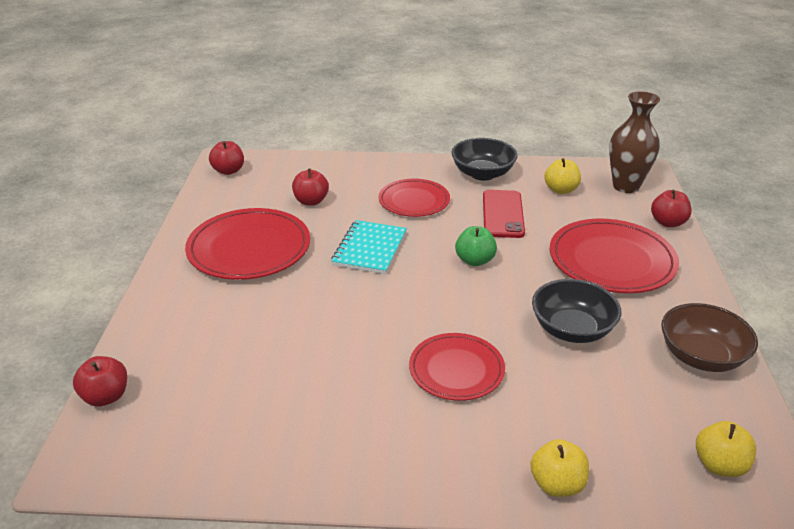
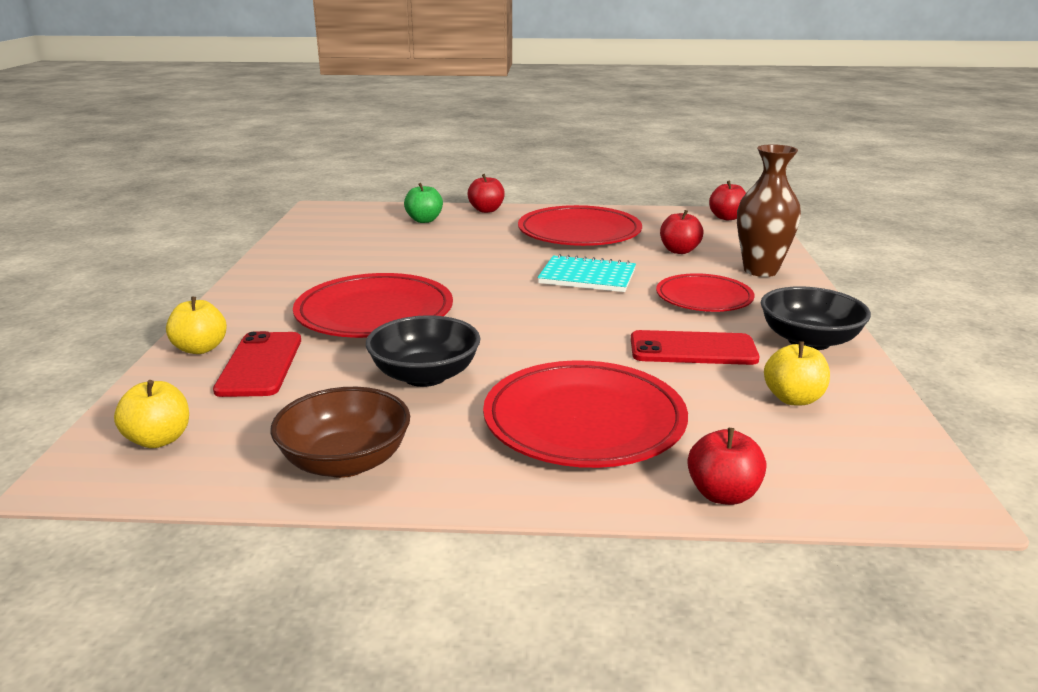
camera: 90 degrees right, 10 degrees down
red apple [73,356,127,407] -> red apple moved to [468,174,505,213]
red plate [409,333,505,401] -> red plate [293,273,453,338], size x1.57
green apple [455,226,497,266] -> green apple moved to [404,183,443,223]
brown vase [609,91,660,193] -> brown vase moved to [737,144,801,277]
none -> red phone [213,331,301,397]

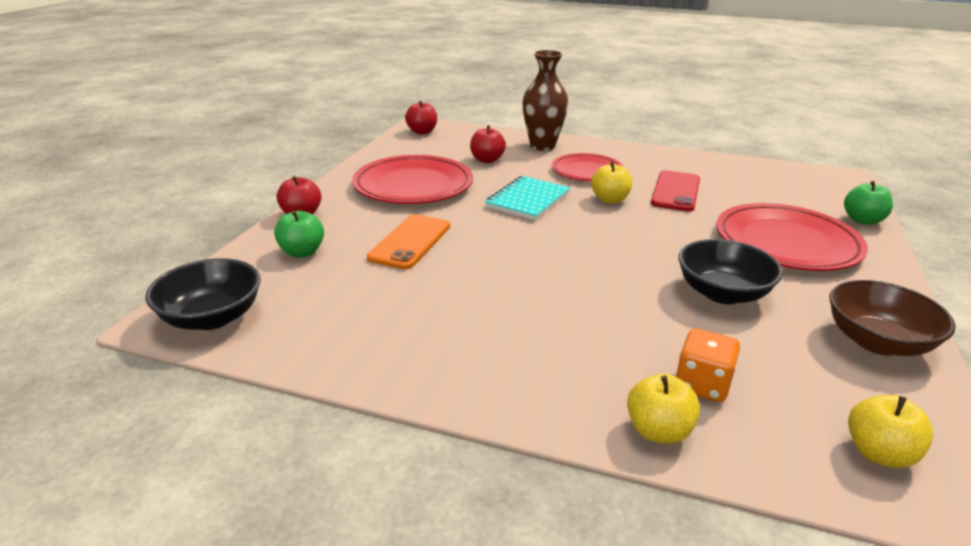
camera: 75 degrees left, 5 degrees up
red phone [213,331,301,397] -> orange dice [675,328,740,402]
red plate [293,273,453,338] -> none
red apple [687,428,767,505] -> green apple [844,181,893,225]
black bowl [761,286,871,350] -> black bowl moved to [145,258,261,330]
yellow apple [764,341,830,406] -> yellow apple moved to [591,162,632,204]
none -> orange phone [367,214,450,270]

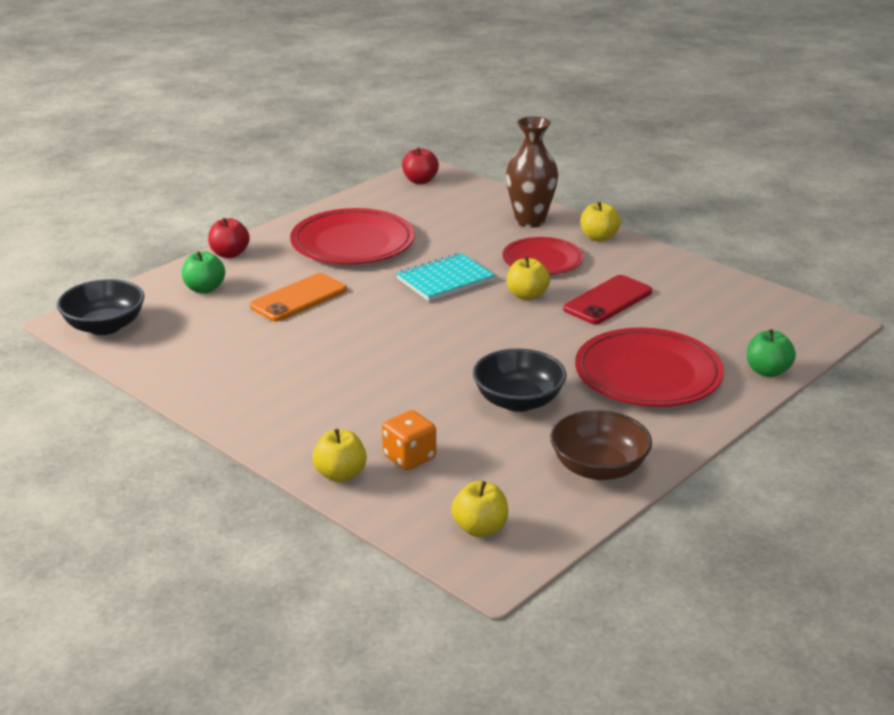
camera: 25 degrees right, 0 degrees up
red apple [470,125,506,163] -> none
none -> yellow apple [581,202,621,242]

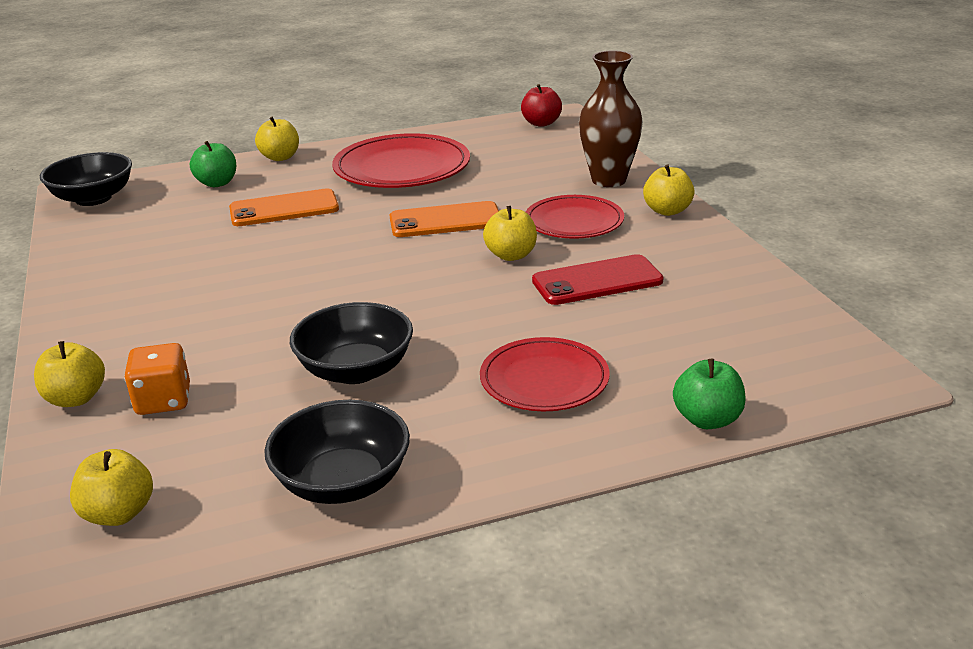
camera: 30 degrees right, 0 degrees up
red apple [208,218,250,258] -> yellow apple [255,117,299,161]
turquoise notebook [396,253,495,301] -> orange phone [390,201,499,237]
brown bowl [550,410,652,480] -> black bowl [264,400,410,504]
red plate [575,328,724,407] -> red plate [480,337,610,411], size x0.64

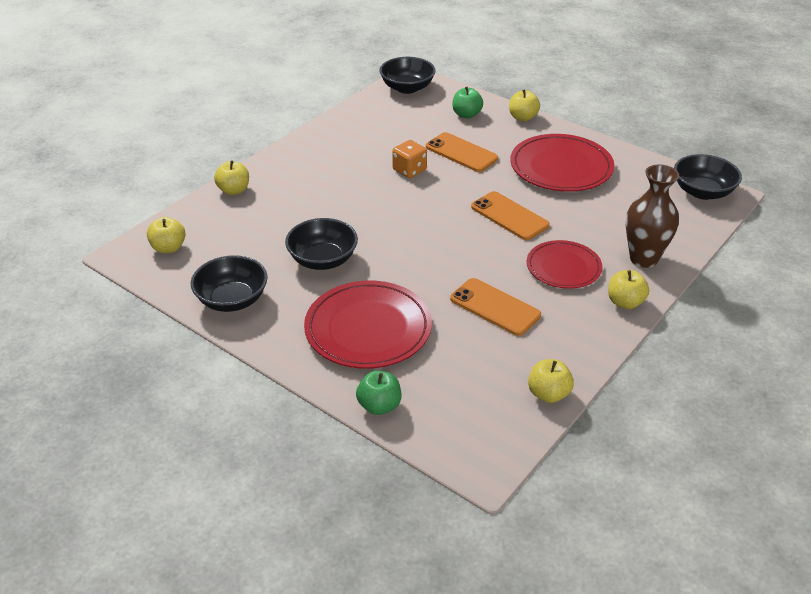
camera: 55 degrees right, 10 degrees up
orange dice [124,343,190,415] -> orange dice moved to [392,140,427,178]
red plate [480,337,610,411] -> red plate [304,281,432,369], size x1.57
yellow apple [483,206,537,261] -> yellow apple moved to [528,359,574,403]
red apple [521,84,562,127] -> black bowl [674,154,742,200]
red phone [532,254,664,305] -> orange phone [450,278,541,336]

